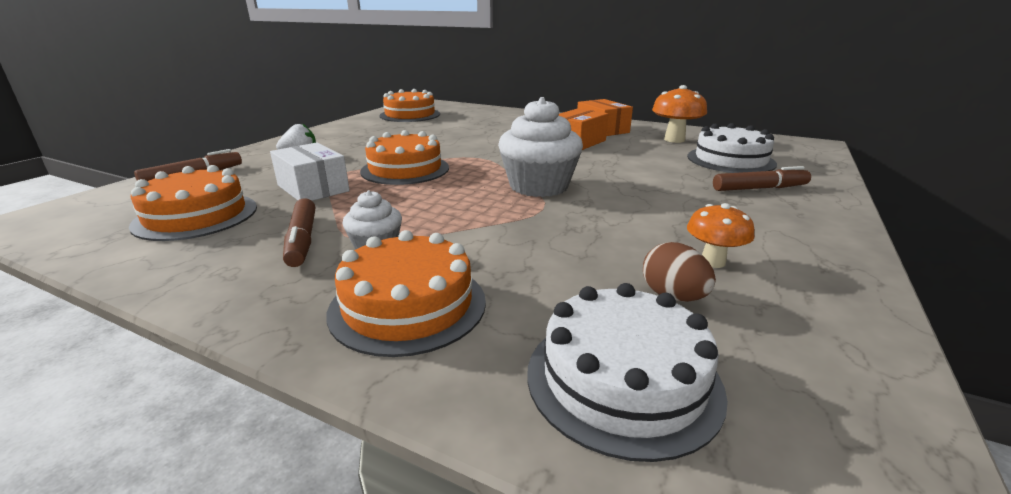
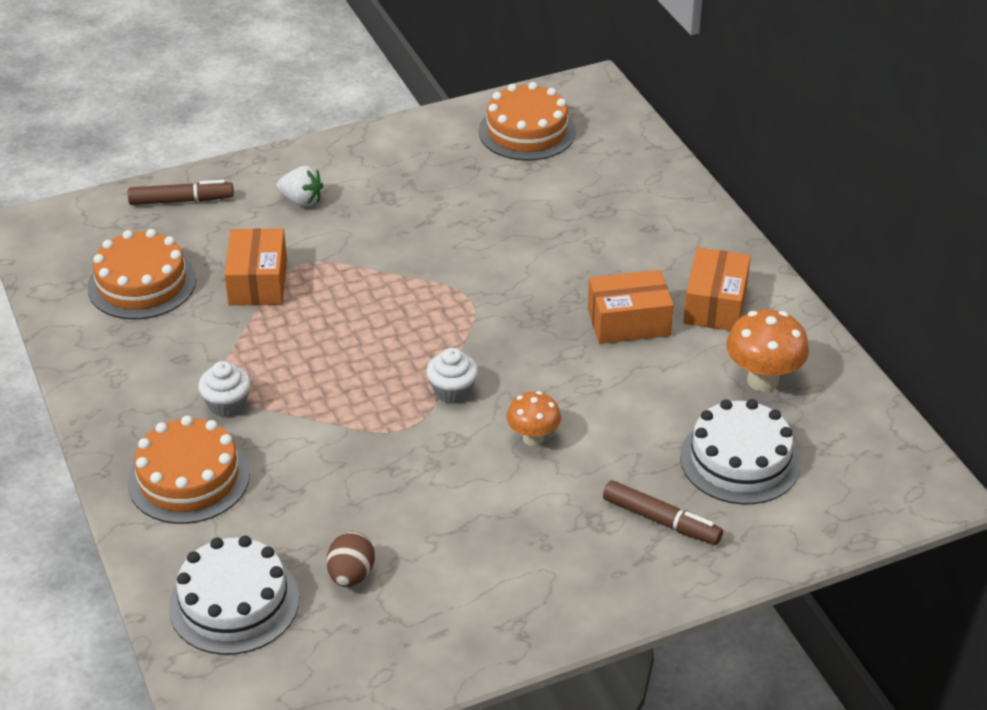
camera: 40 degrees right, 15 degrees up
white box [270,142,350,201] -> orange box [224,228,287,306]
brown marker [283,198,315,267] -> none
orange cake [360,130,449,185] -> none
white cupcake [498,97,583,197] -> white cupcake [426,348,478,403], size x0.53
orange mushroom [687,203,755,268] -> orange mushroom moved to [506,391,561,446]

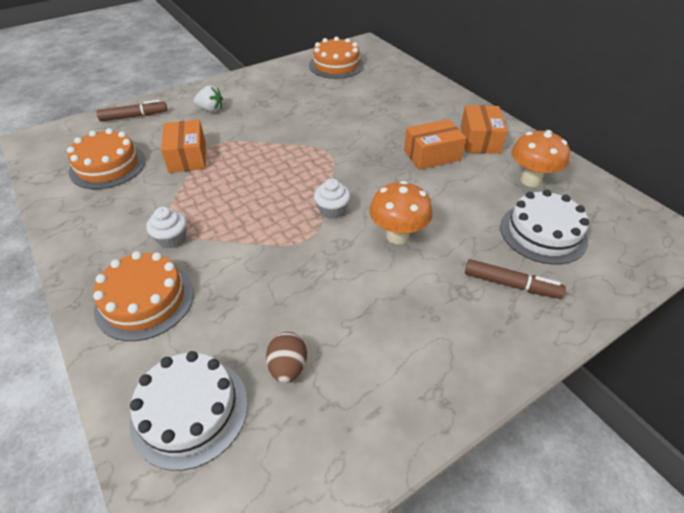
camera: 10 degrees left, 5 degrees up
orange mushroom [506,391,561,446] -> orange mushroom [369,181,433,244], size x1.55

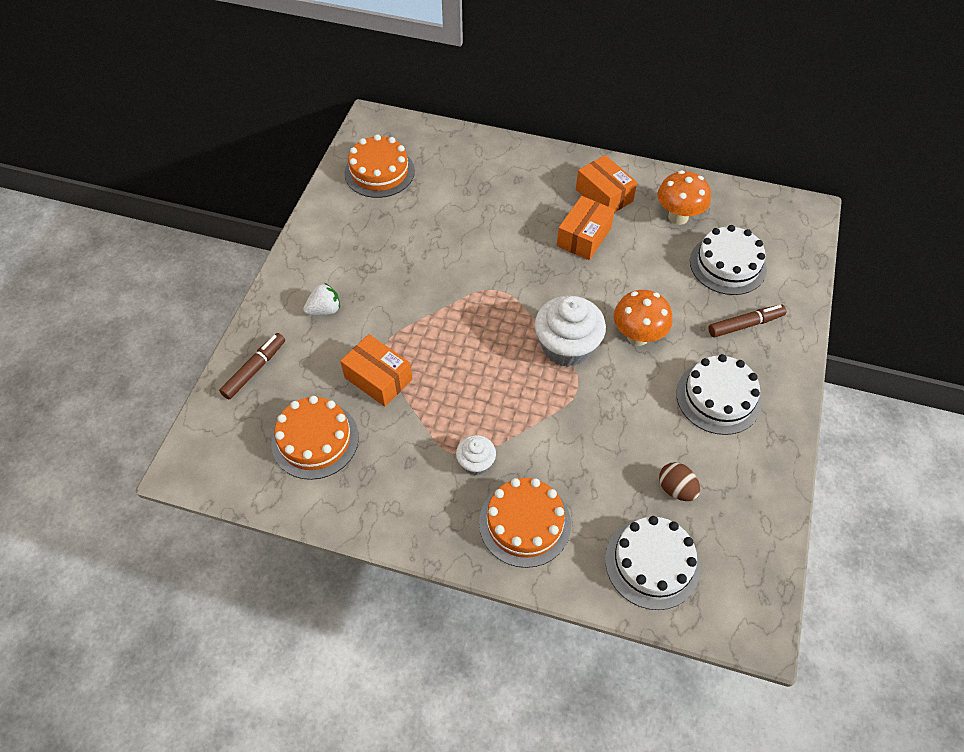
camera: 40 degrees left, 10 degrees up
white cupcake [314,179,350,219] -> white cupcake [535,295,606,367], size x1.90
none -> white cake [676,354,762,435]

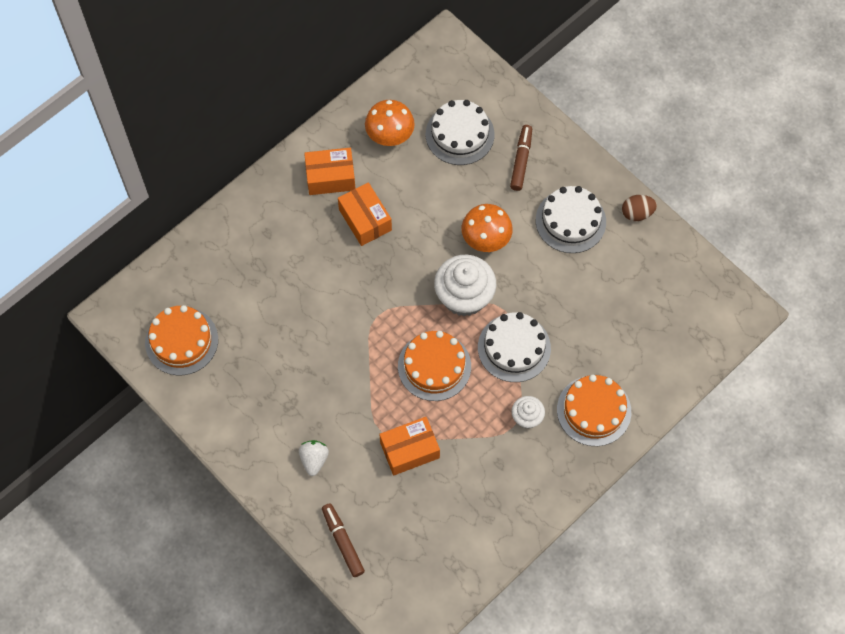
camera: 60 degrees left, 10 degrees up
orange cake [271,396,359,480] -> orange cake moved to [398,331,471,401]
white cake [605,516,701,610] -> white cake moved to [478,312,551,382]
brown egg [659,462,700,501] -> brown egg moved to [622,195,657,221]

